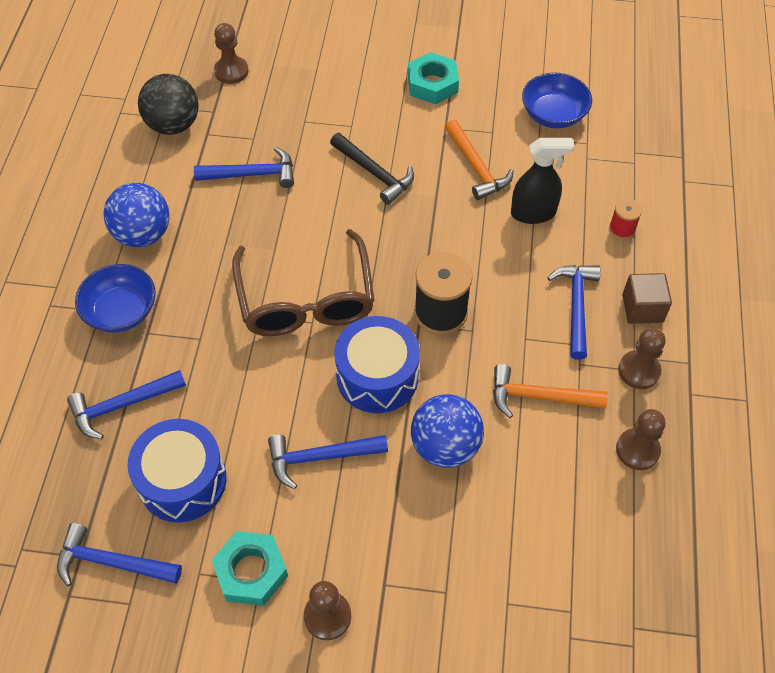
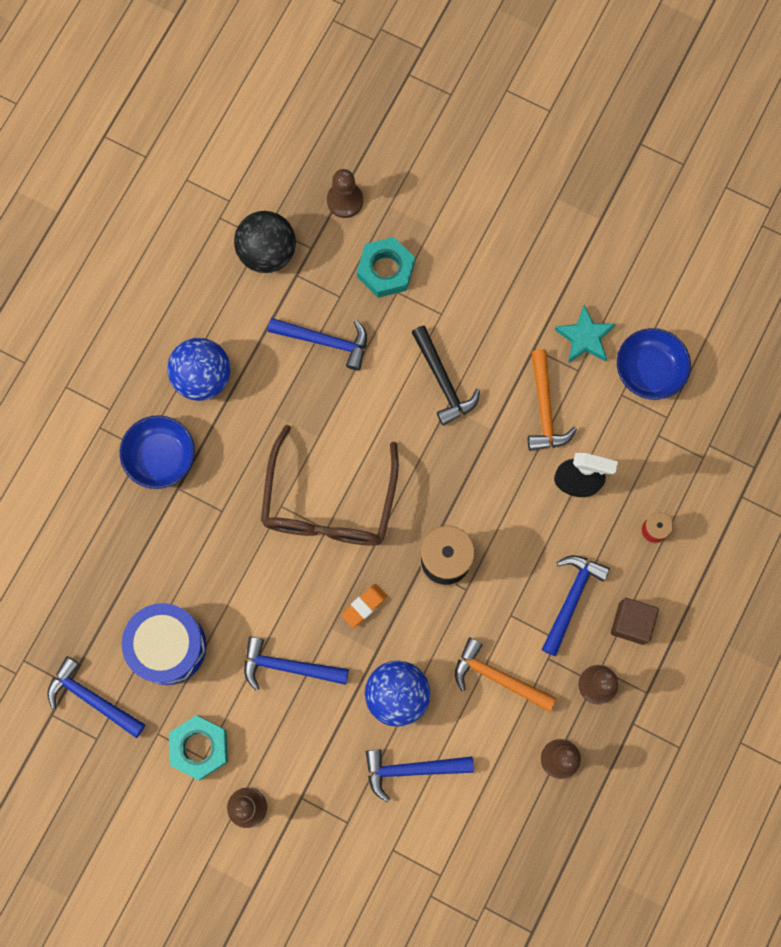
camera: 20 degrees right, 20 degrees up
blue hammer [67,370,186,439] -> blue hammer moved to [366,750,474,802]
blue drum [334,316,420,413] -> orange eraser [341,584,388,628]
turquoise nut [408,52,459,104] -> turquoise nut moved to [357,237,415,298]
none -> turquoise star [555,305,615,363]

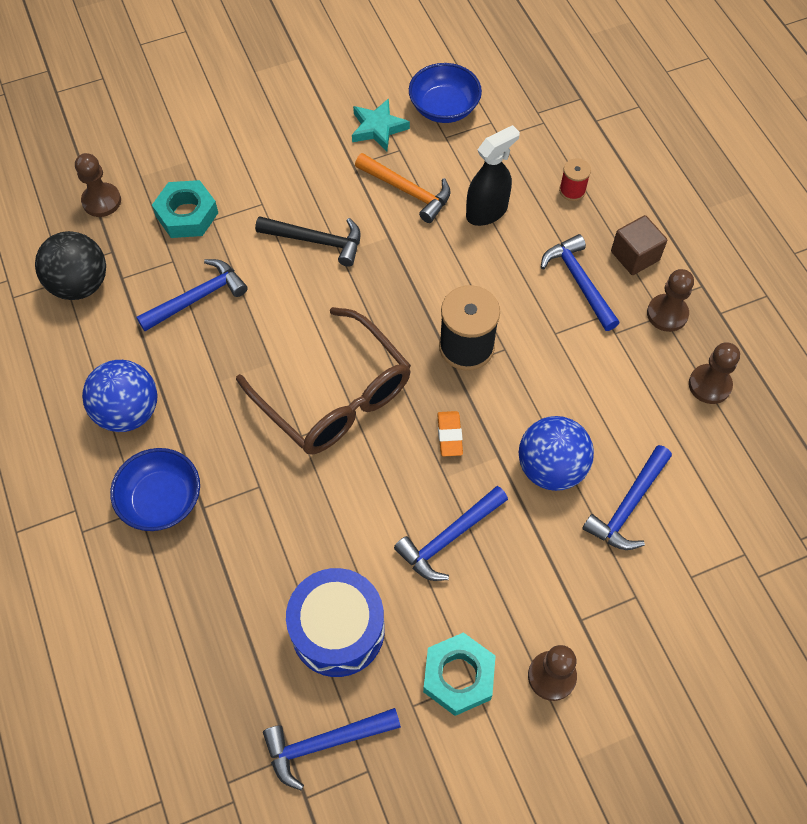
camera: 50 degrees left, 15 degrees down
orange hammer [455,638,557,712] -> none

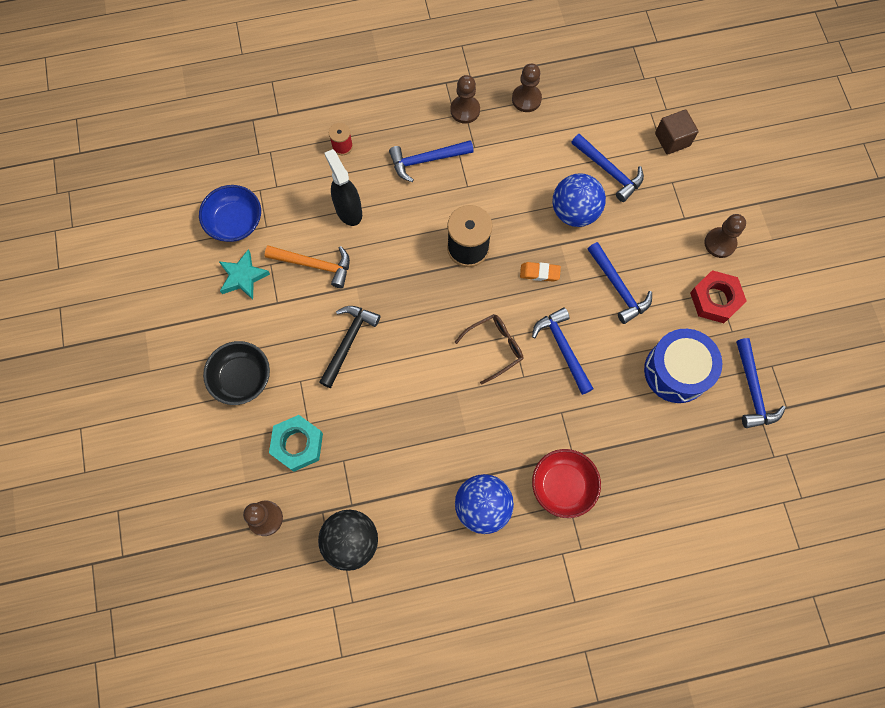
camera: 80 degrees left, 10 degrees up
blue bowl [110,448,200,531] -> red bowl [532,449,601,518]
blue hammer [136,259,248,331] -> blue hammer moved to [532,308,594,395]
brown glasses [236,307,411,454] -> brown glasses [454,314,523,385], size x0.52
orange hammer [355,153,451,223] -> orange hammer turned 60 degrees clockwise [265,246,350,288]
turquoise nut [423,632,496,716] -> red nut [690,270,747,323]
brown cube [611,215,667,275] -> brown cube moved to [655,110,699,155]
none -> black bowl [203,341,270,405]

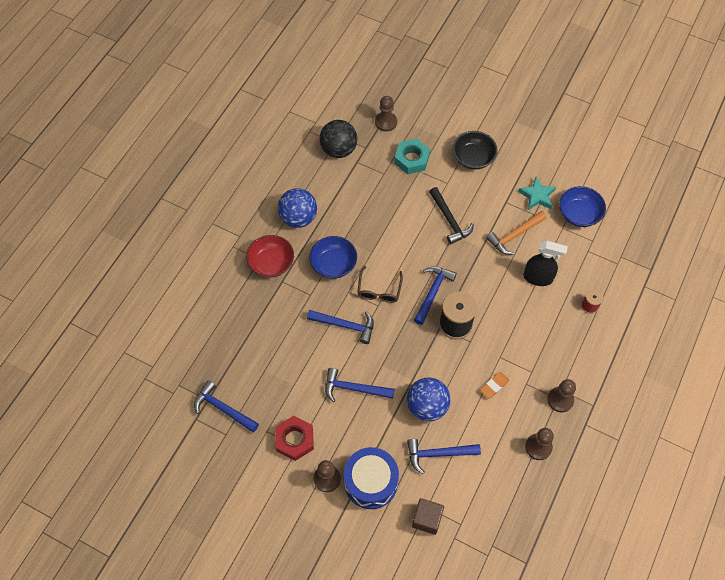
camera: 130 degrees right, 10 degrees down
blue hammer [389,140,474,182] -> blue hammer moved to [414,266,457,325]
orange eraser [520,262,561,282] -> orange eraser moved to [480,372,509,398]
blue drum [644,329,722,403] -> blue drum moved to [344,447,399,509]
none -> blue bowl [309,236,357,279]

